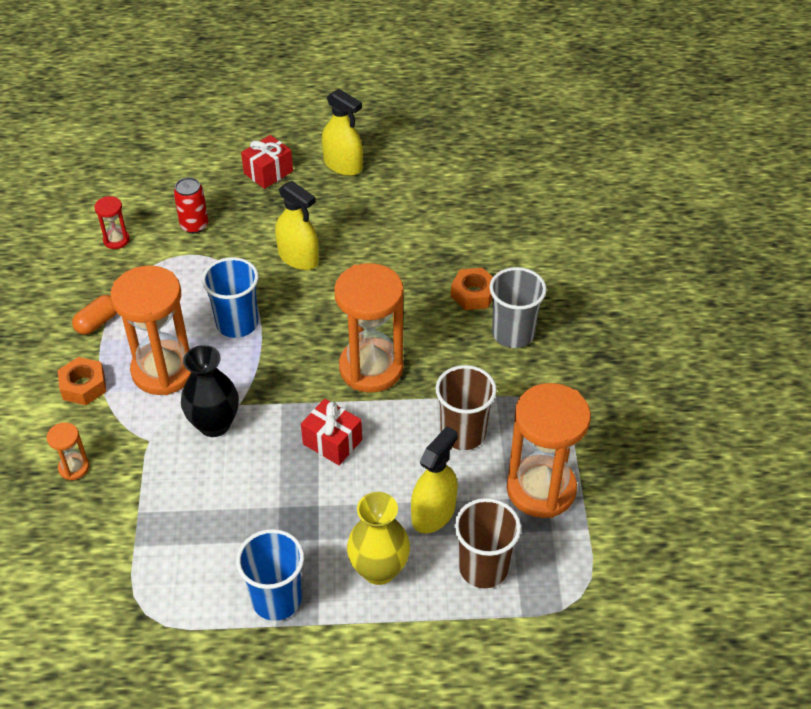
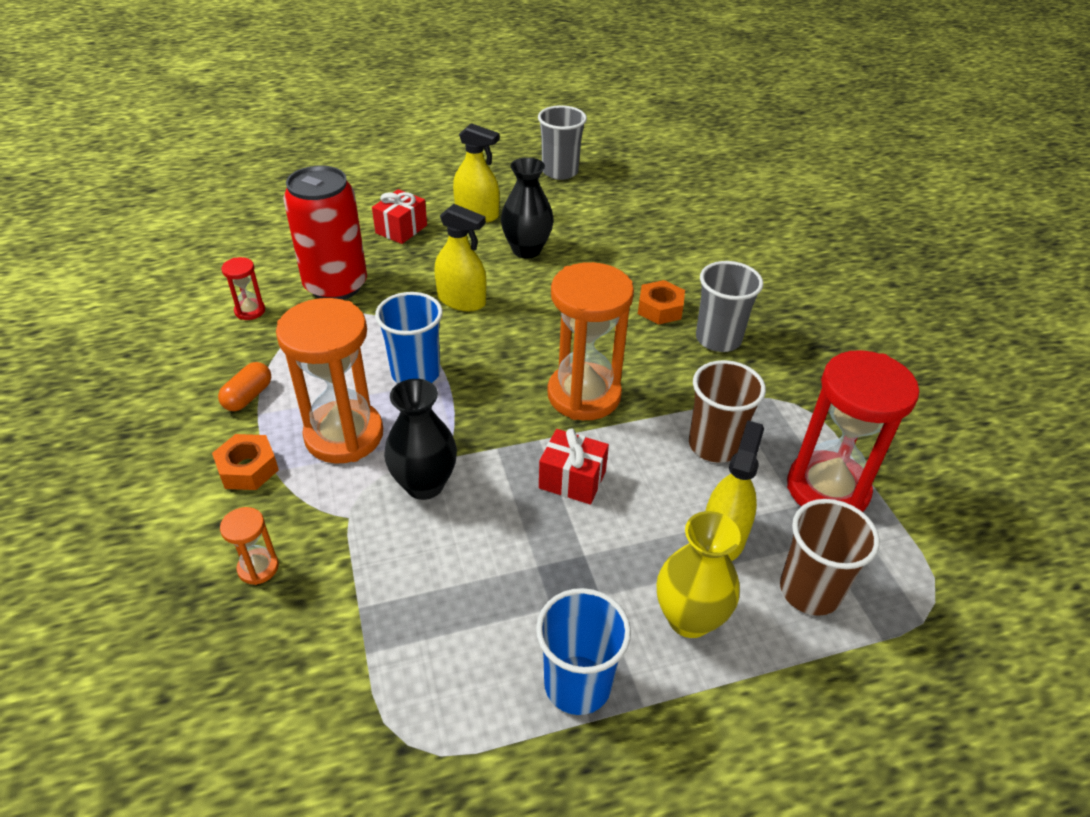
camera: 15 degrees left, 5 degrees down
red can [173,177,208,233] -> red can [283,166,367,300], size x1.99
orange hourglass [507,383,591,518] -> red hourglass [787,350,919,512]
none -> black vase [501,157,554,259]
none -> grey cup [538,105,587,180]

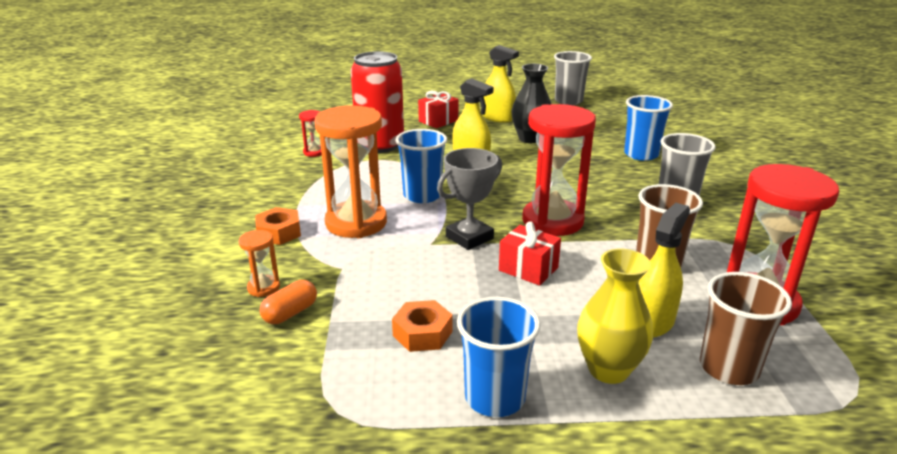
camera: 15 degrees right, 15 degrees down
orange capsule [218,362,272,411] -> orange capsule moved to [260,280,317,324]
black vase [384,379,457,500] -> none
orange hourglass [547,262,634,420] -> red hourglass [522,104,596,236]
orange nut [638,280,685,325] -> orange nut moved to [392,300,453,352]
none -> grey trophy [437,148,502,250]
none -> blue cup [624,95,673,161]

